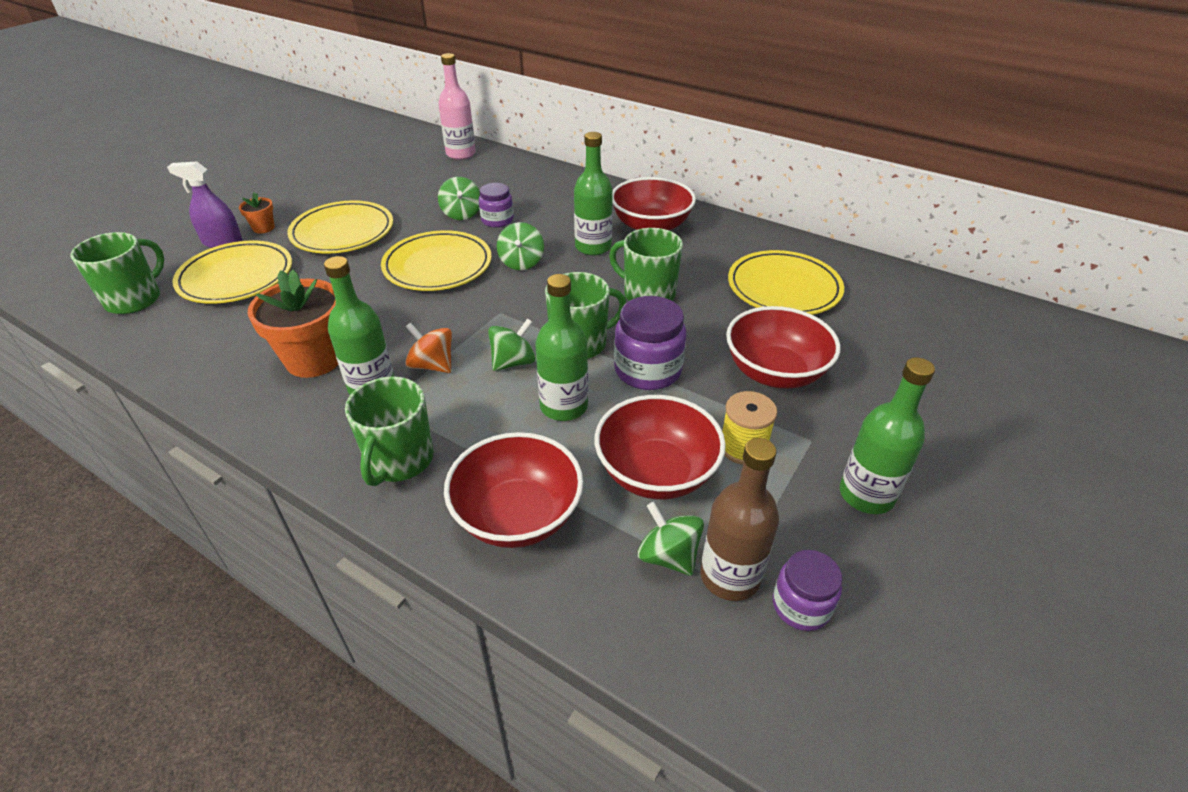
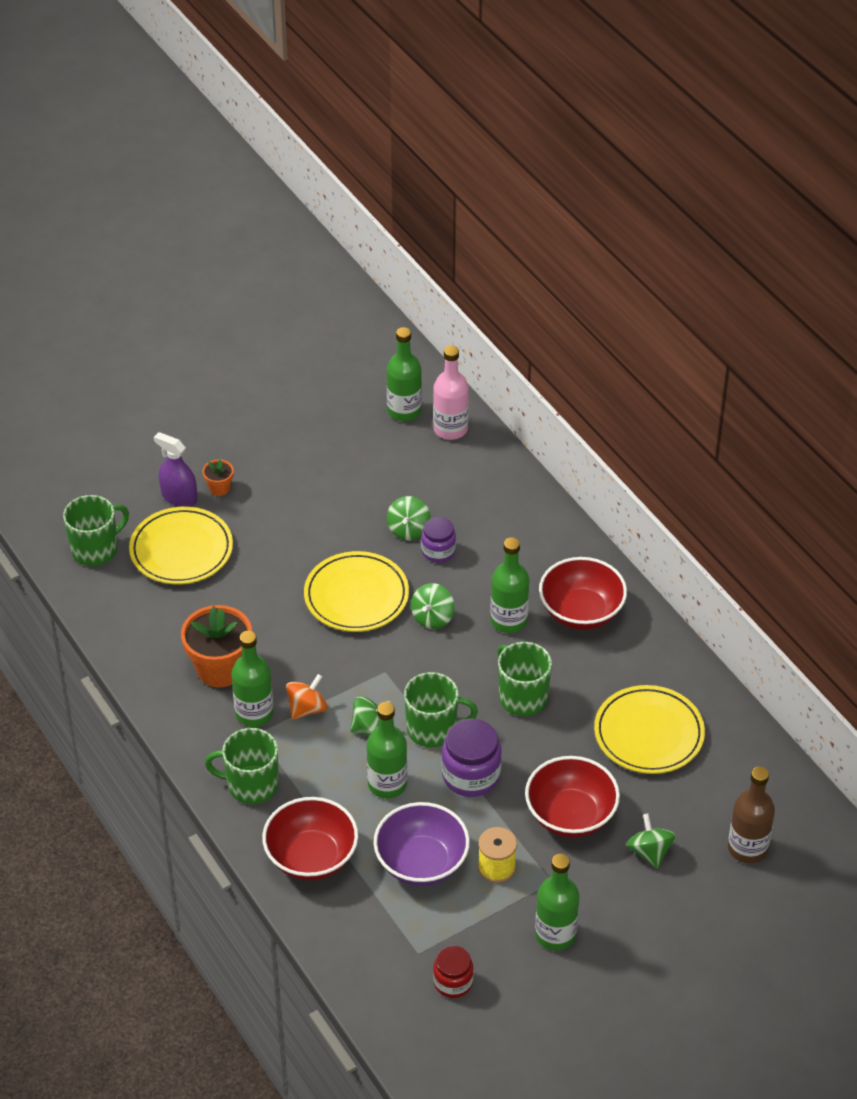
camera: 25 degrees right, 5 degrees up
yellow plate [287,200,393,254] -> none
green mug [345,376,434,486] -> green mug turned 60 degrees clockwise [205,728,278,804]
orange spinning top [405,323,452,373] -> orange spinning top turned 75 degrees clockwise [286,674,327,720]
red bowl [594,395,726,499] -> purple bowl [374,802,470,886]
green spinning top [638,502,704,576] -> green spinning top moved to [627,814,676,868]
brown bottle [700,438,779,601] -> brown bottle moved to [728,767,775,863]
purple jar [773,550,842,631] -> red jar [433,946,474,998]
none -> green bottle [387,327,422,421]

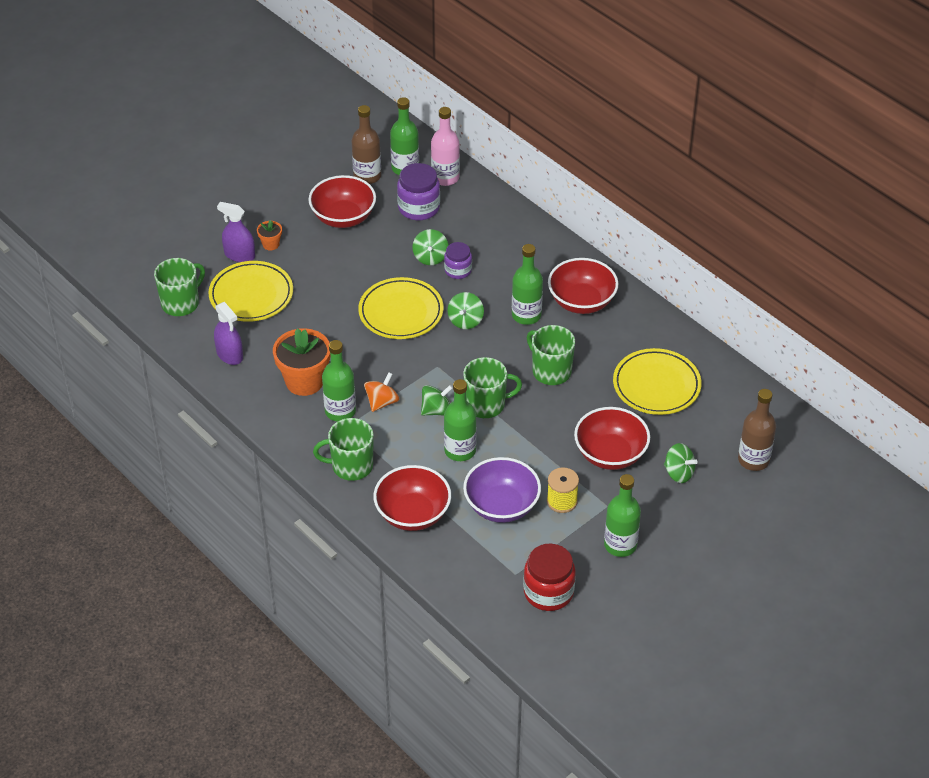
camera: 10 degrees left, 0 degrees up
red jar [433,946,474,998] -> red jar [523,543,576,611], size x1.59
purple jar [442,719,502,797] -> purple jar moved to [397,163,440,220]
green spinning top [627,814,676,868] -> green spinning top turned 150 degrees clockwise [664,443,698,483]
none -> purple spray bottle [214,302,243,365]
none -> red bowl [308,175,376,228]
none -> brown bottle [351,105,381,184]

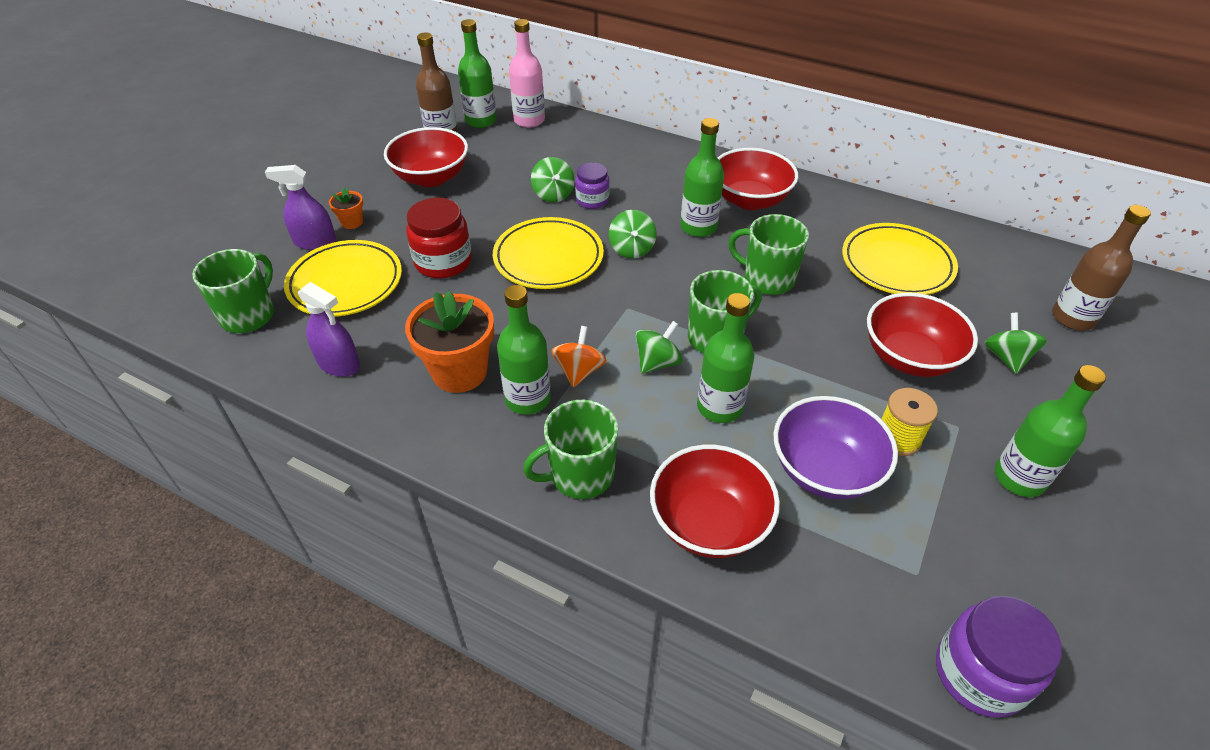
camera: 20 degrees left, 0 degrees up
purple jar [397,163,440,220] -> purple jar moved to [936,596,1062,718]
red jar [523,543,576,611] -> red jar moved to [406,198,472,279]
green spinning top [664,443,698,483] -> green spinning top turned 105 degrees counterclockwise [984,313,1047,374]

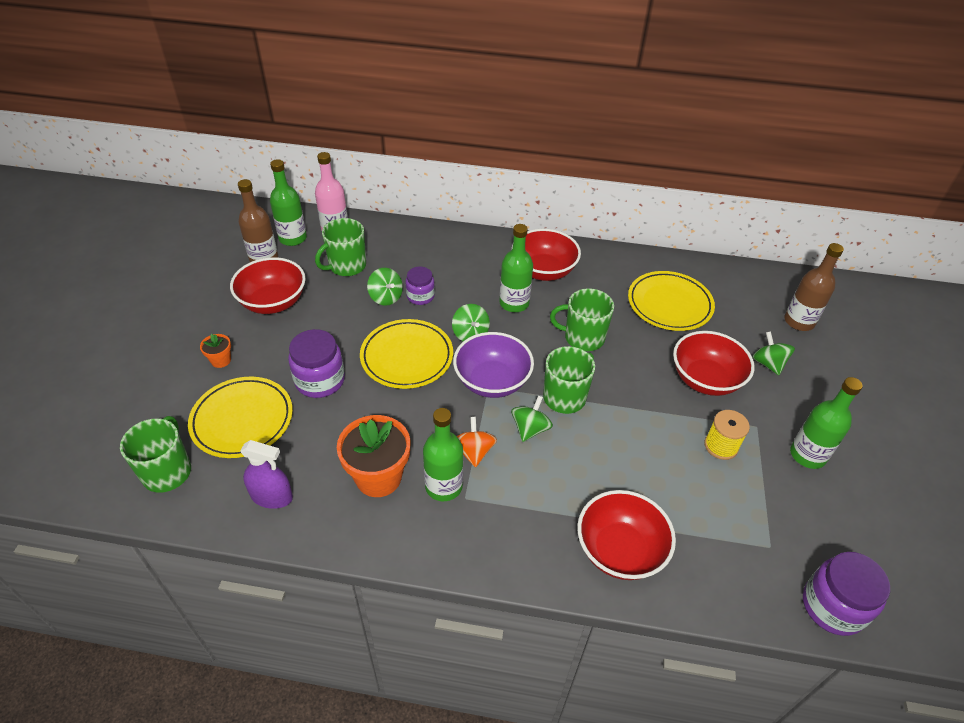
camera: 20 degrees left, 0 degrees up
purple spray bottle [265,165,336,250] -> none
red jar [406,198,472,279] -> purple jar [288,329,345,398]
green mug [523,400,618,499] -> green mug moved to [315,218,366,276]
green bottle [697,293,754,423] -> none
purple bowl [773,396,898,500] -> purple bowl moved to [453,332,534,398]

